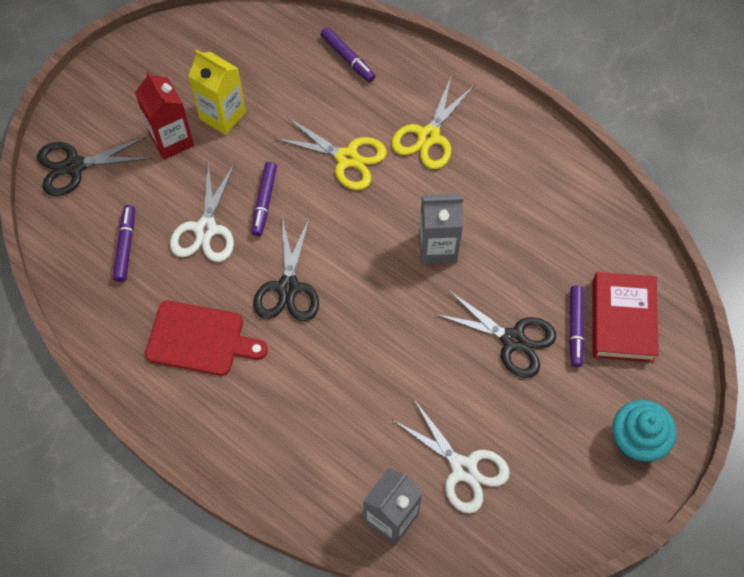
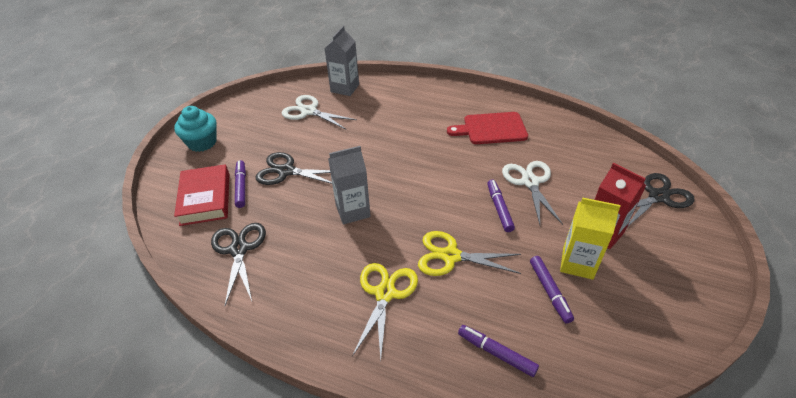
camera: 165 degrees right, 20 degrees down
purple marker [113,205,135,282] -> purple marker moved to [530,256,574,323]
black scissors [253,217,319,321] -> black scissors moved to [211,223,266,305]

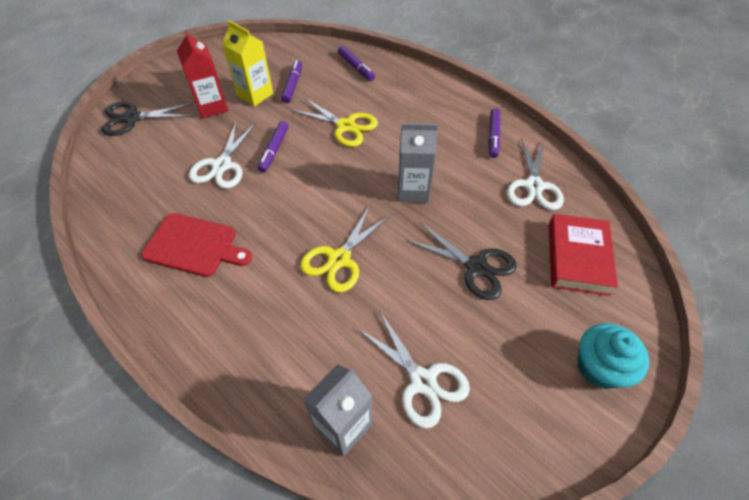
camera: 160 degrees left, 10 degrees up
black scissors [211,223,266,305] -> white scissors [507,138,564,210]
purple marker [235,160,246,208] -> purple marker moved to [489,108,500,158]
yellow scissors [352,263,418,360] -> yellow scissors moved to [301,205,391,293]

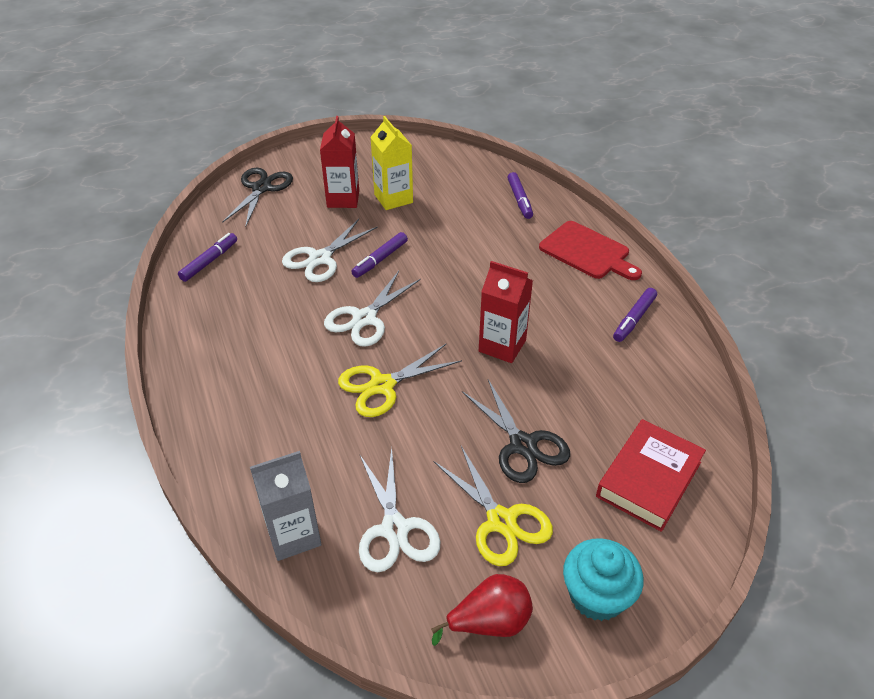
camera: 25 degrees right, 10 degrees down
black scissors [102,102,193,136] -> black scissors turned 90 degrees clockwise [222,168,293,227]
red cutting board [141,213,252,277] -> red cutting board moved to [539,221,642,280]
purple marker [281,60,302,103] -> purple marker moved to [178,233,237,282]
yellow scissors [291,97,378,147] -> yellow scissors moved to [433,446,553,566]
grey carton [398,123,438,203] -> red carton [479,261,533,363]
white scissors [507,138,564,210] -> white scissors moved to [324,271,421,347]
none -> red pear [431,574,533,646]

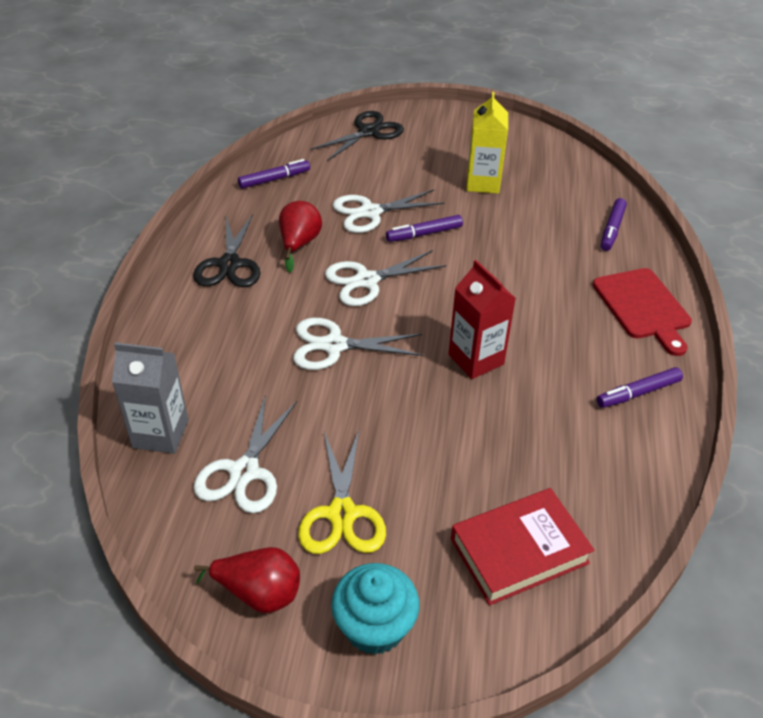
camera: 30 degrees right, 0 degrees up
red carton [320,116,359,208] -> none
yellow scissors [338,344,462,417] -> white scissors [293,318,423,370]
black scissors [462,379,570,483] -> black scissors moved to [193,214,261,287]
none -> red pear [279,201,322,273]

